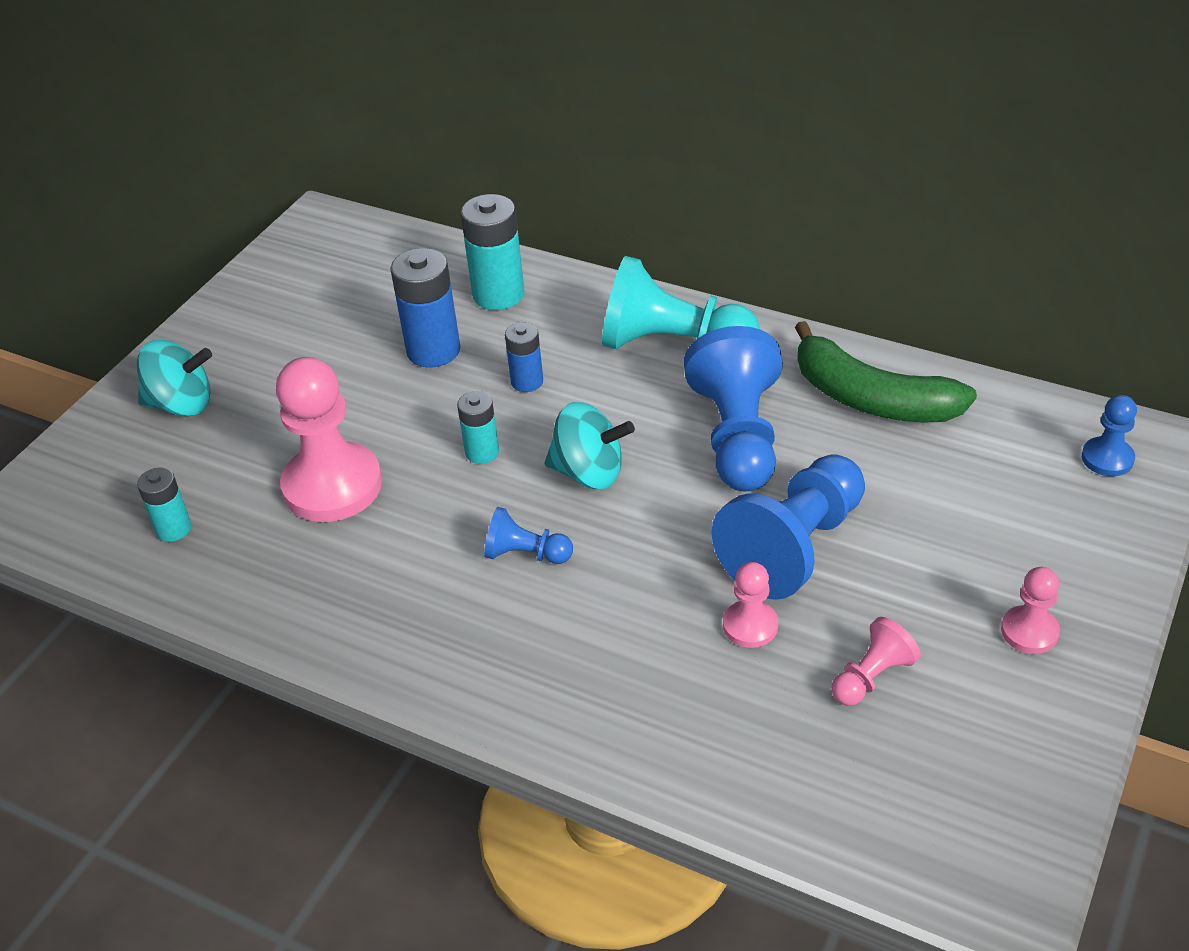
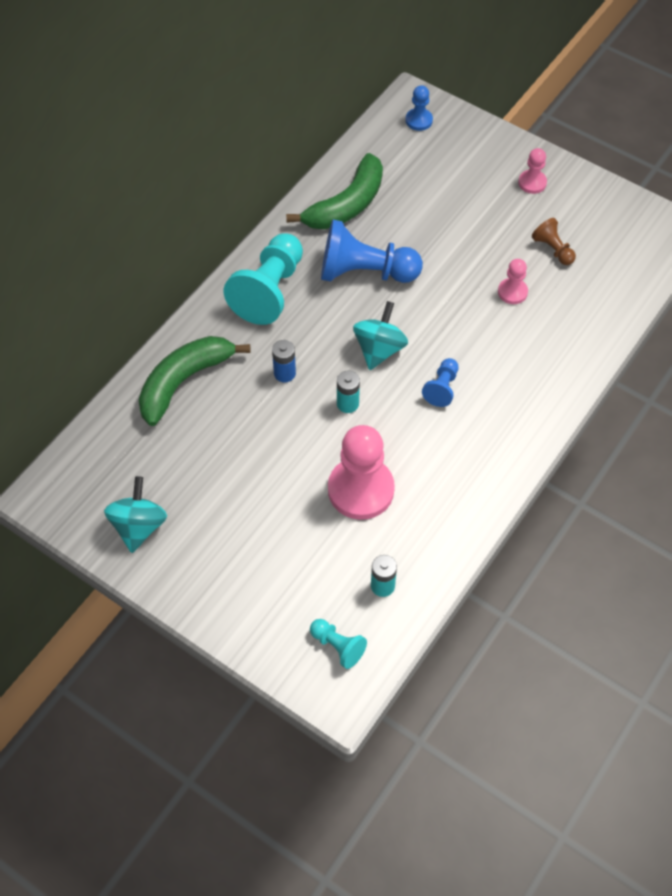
camera: 85 degrees left, 15 degrees up
turquoise spinning top [137,340,212,417] -> turquoise spinning top moved to [104,476,167,553]
blue battery [390,248,460,367] -> none
turquoise battery [461,194,525,310] -> green banana [138,336,250,426]
blue pawn [711,454,865,600] -> none
pink pawn [831,617,921,706] -> brown pawn [532,218,576,265]
none -> turquoise pawn [310,619,367,669]

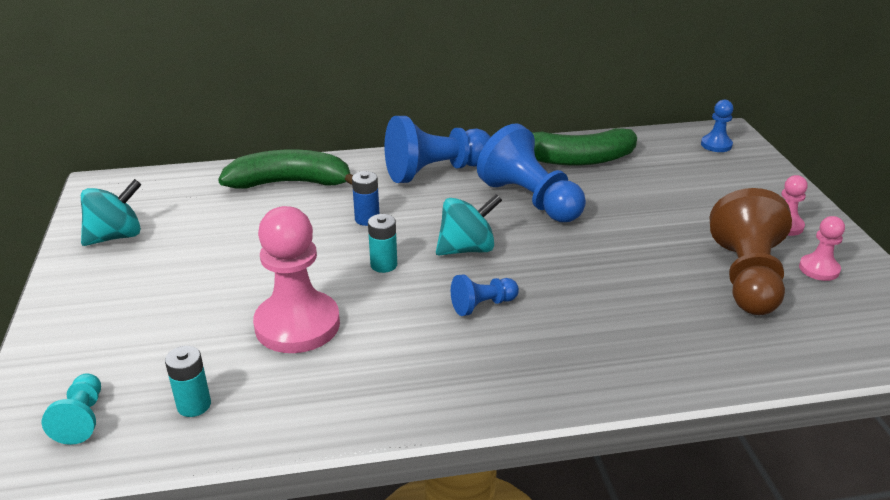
camera: 45 degrees right, 25 degrees down
turquoise pawn [224,233,303,325] -> blue pawn [384,116,491,183]
pink pawn [498,259,528,304] -> pink pawn moved to [799,216,845,281]
brown pawn [532,218,576,265] -> brown pawn [709,188,792,315], size x2.03

